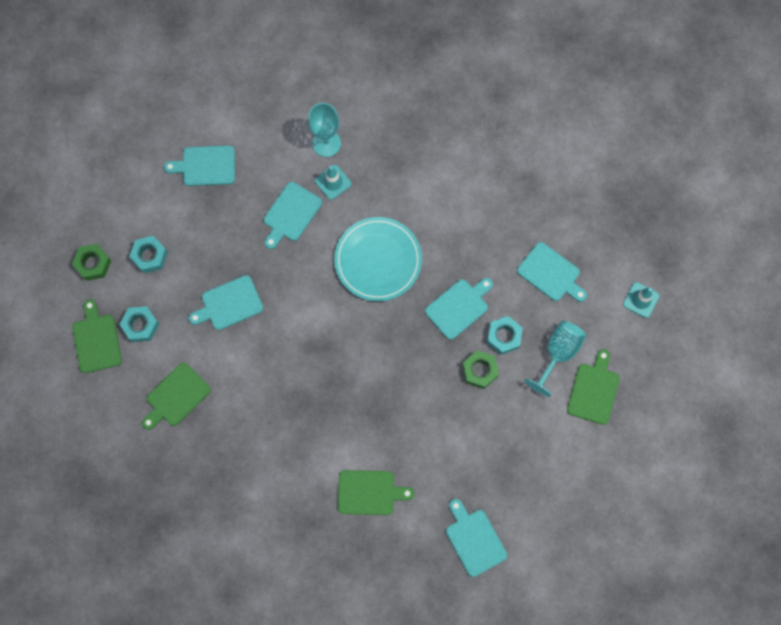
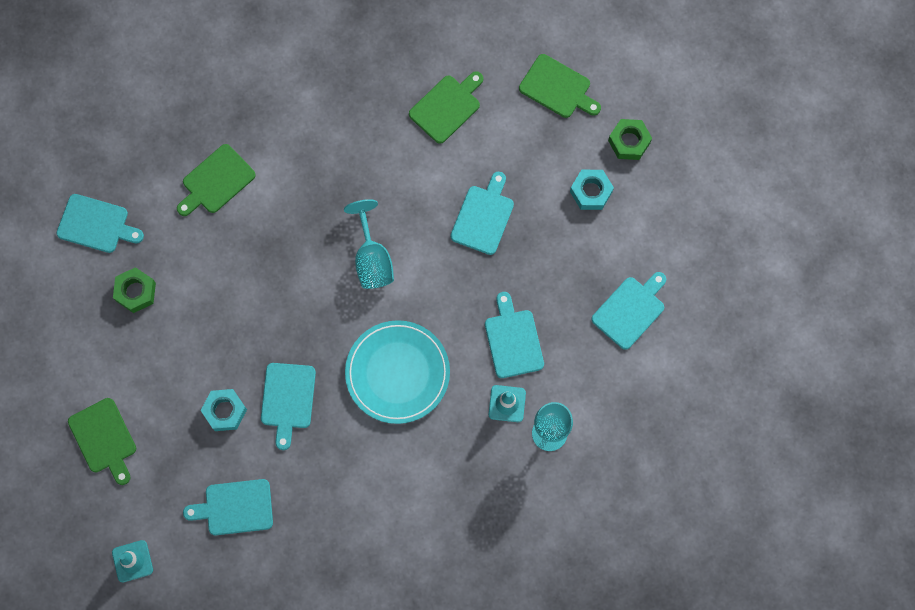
camera: 135 degrees right, 0 degrees up
turquoise nut [119,306,159,342] -> none
green cutting board [142,363,211,430] -> green cutting board turned 45 degrees clockwise [409,71,483,144]
green nut [462,350,499,389] -> green nut moved to [113,267,156,313]
turquoise goblet [524,321,586,397] -> turquoise goblet moved to [344,199,394,289]

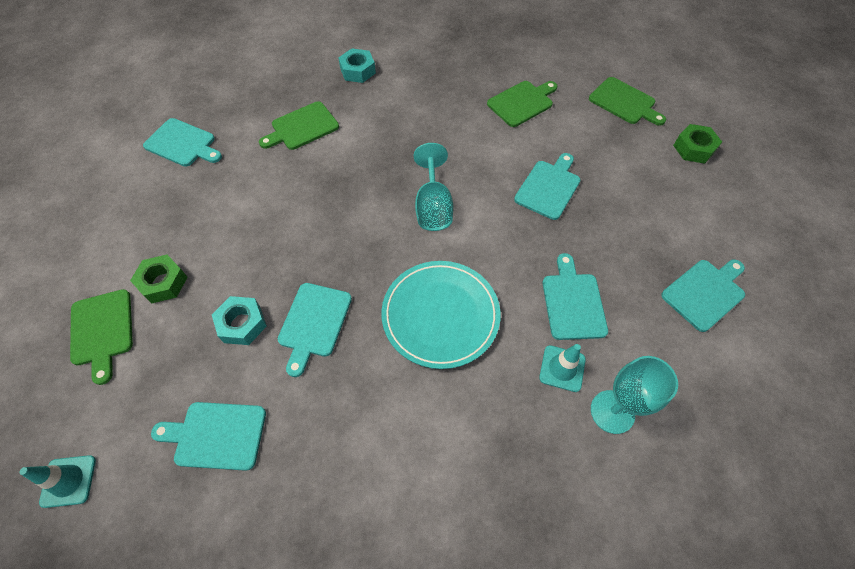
camera: 10 degrees right, 15 degrees down
green nut [113,267,156,313] -> green nut moved to [130,255,188,303]
turquoise nut [570,170,614,210] -> turquoise nut moved to [338,48,376,83]

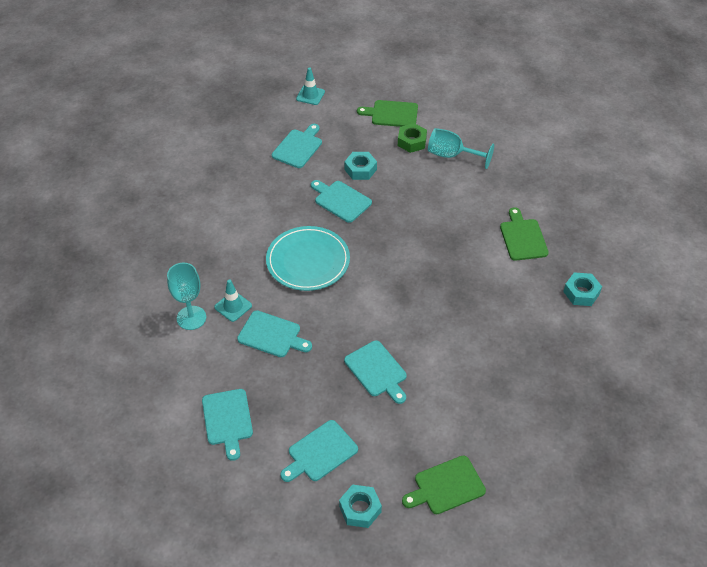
camera: 115 degrees right, 10 degrees down
turquoise cutting board [143,118,222,167] -> turquoise cutting board moved to [280,420,358,482]
turquoise goblet [414,143,453,231] -> turquoise goblet moved to [428,128,494,169]
green cutting board [487,81,558,127] -> none
green nut [673,124,722,164] -> turquoise nut [339,484,382,528]

